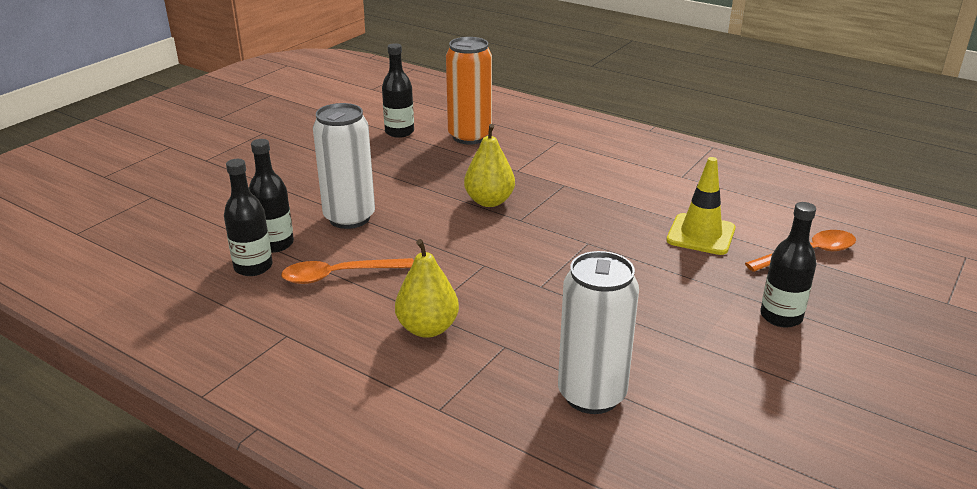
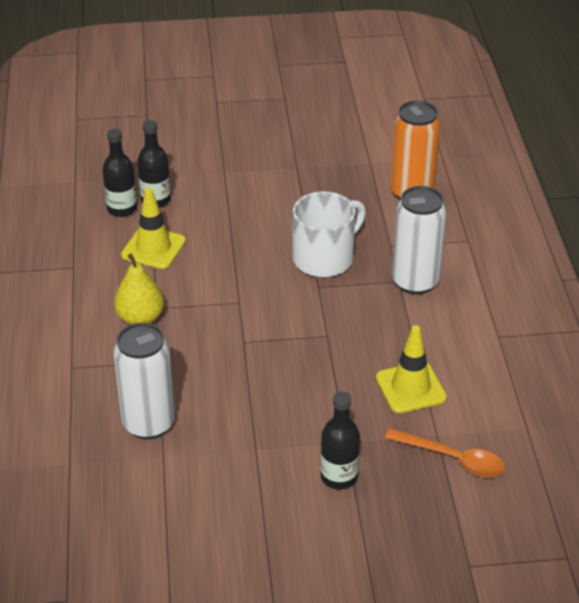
camera: 50 degrees right, 10 degrees up
orange spoon [281,258,414,284] -> yellow traffic cone [121,188,186,269]
white can [313,103,375,229] -> white can moved to [392,186,446,295]
black bottle [382,43,414,138] -> none
yellow pear [464,124,515,207] -> white mug [293,191,366,277]

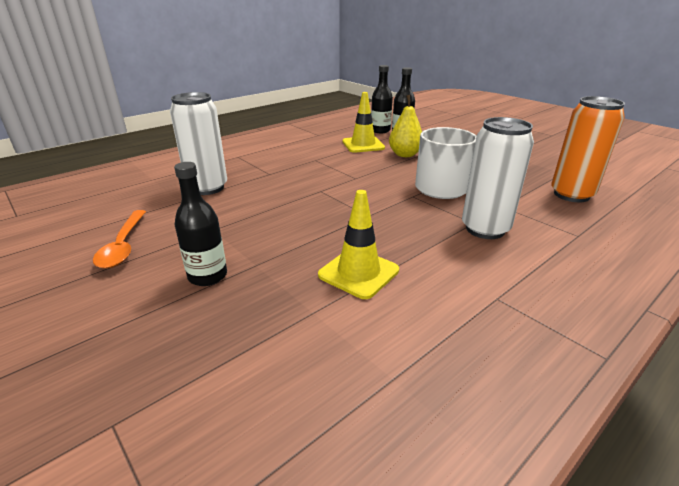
camera: 55 degrees right, 10 degrees down
yellow pear [114,254,164,325] -> yellow pear moved to [389,95,422,157]
orange spoon [385,428,505,478] -> orange spoon moved to [93,210,146,269]

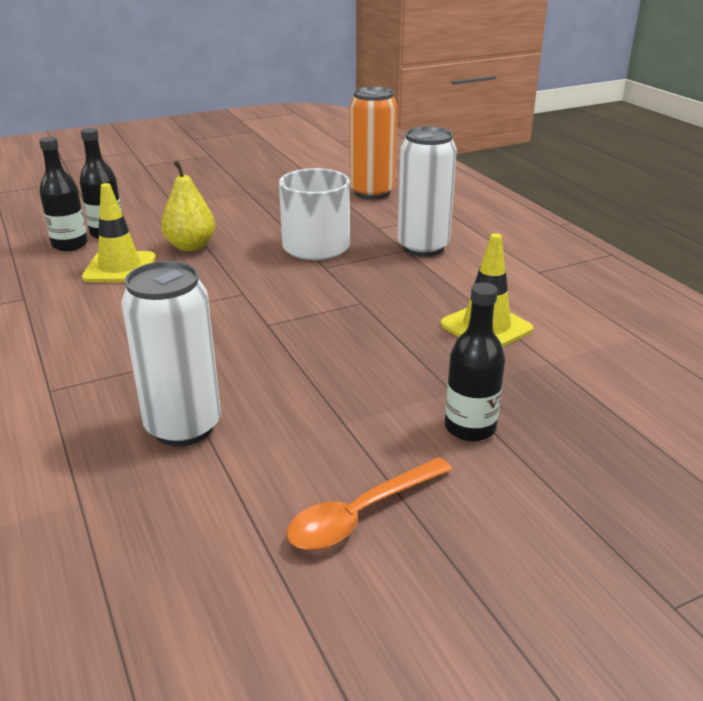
camera: 75 degrees left, 0 degrees up
orange spoon [93,210,146,269] -> orange spoon turned 135 degrees clockwise [287,457,452,550]

